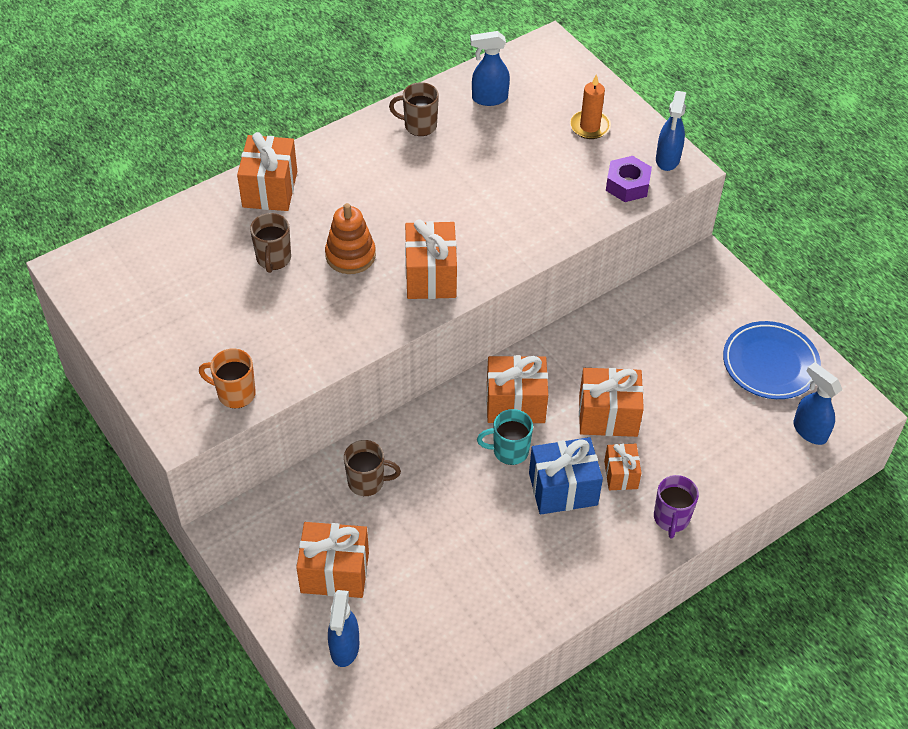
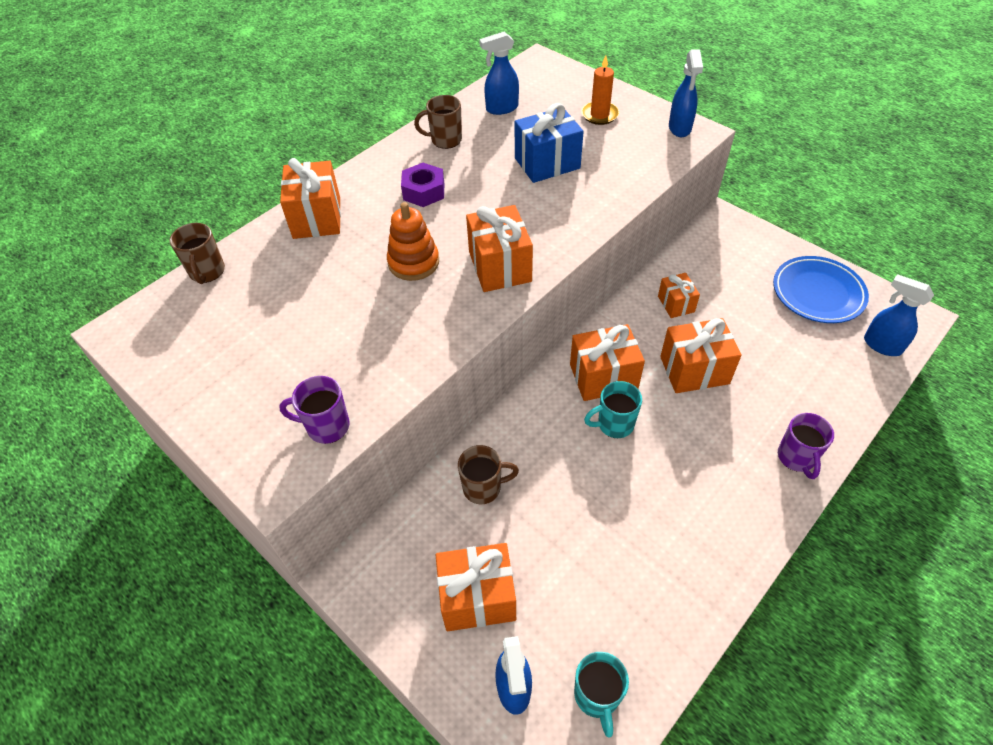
camera: 10 degrees left, 0 degrees up
orange mug [199,348,256,408] -> purple mug [279,376,350,444]
brown mug [250,213,291,273] -> brown mug moved to [170,223,225,284]
blue gift [529,437,603,514] -> blue gift moved to [515,103,584,183]
orange gift [604,444,642,490] -> orange gift moved to [658,273,700,318]
purple nut [606,156,652,202] -> purple nut moved to [401,163,444,207]
none -> turquoise mug [574,652,629,738]

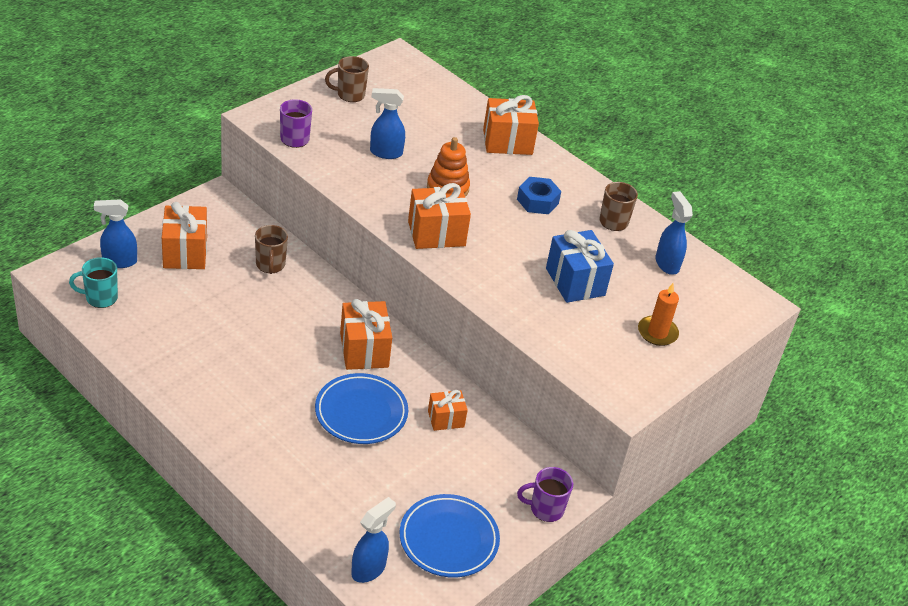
camera: 85 degrees right, 10 degrees down
brown mug [170,223,225,284] -> brown mug moved to [325,56,369,102]
purple nut [401,163,444,207] -> blue nut [517,177,561,214]
turquoise mug [584,381,642,438] -> none
orange gift [660,318,742,393] -> blue plate [315,373,408,444]
blue spray bottle [669,49,703,137] -> blue spray bottle moved to [370,88,405,159]
purple mug [778,413,834,479] -> purple mug moved to [517,467,573,522]

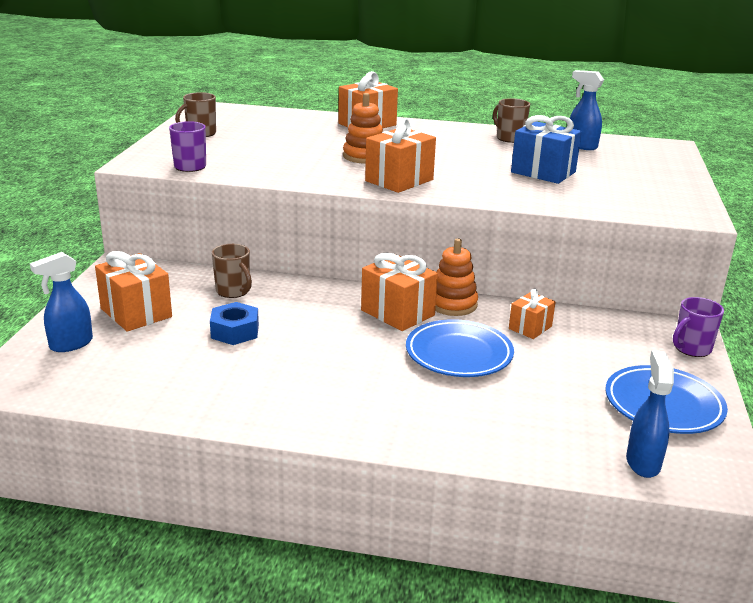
camera: 30 degrees left, 15 degrees down
turquoise mug [69,257,118,308] -> none
blue spray bottle [370,88,405,159] -> none
blue nut [517,177,561,214] -> blue nut moved to [210,302,259,345]
orange candle [638,283,679,346] -> none
none -> orange stacking toy [435,238,478,316]

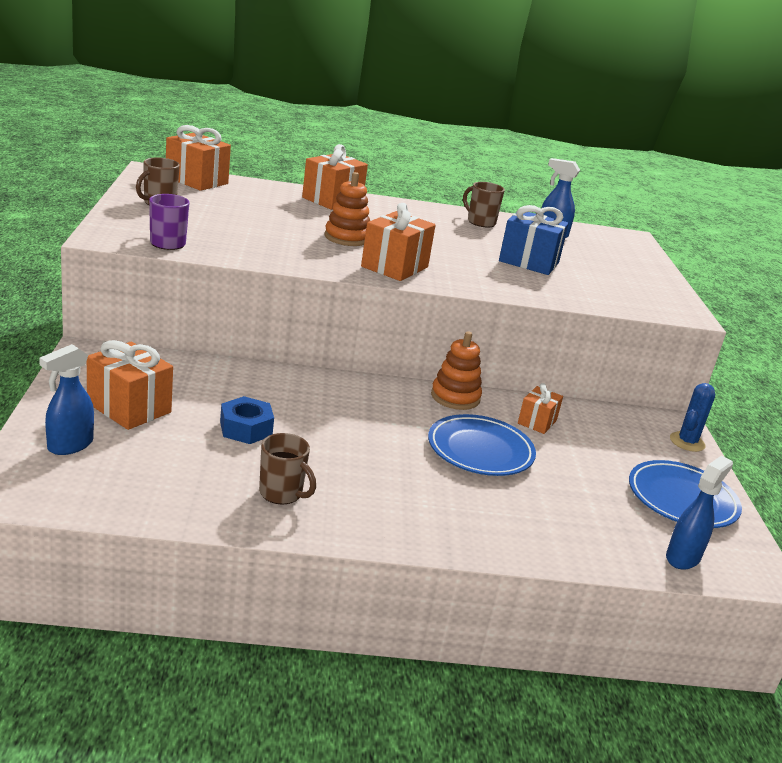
camera: 15 degrees left, 0 degrees up
brown mug [212,244,252,298] -> brown mug moved to [259,433,316,504]
orange gift [361,253,438,331] -> orange gift moved to [166,125,231,191]
blue spray bottle [626,350,674,478] -> blue spray bottle turned 45 degrees clockwise [666,456,733,570]
purple mug [673,297,724,357] -> blue cactus [670,383,715,452]

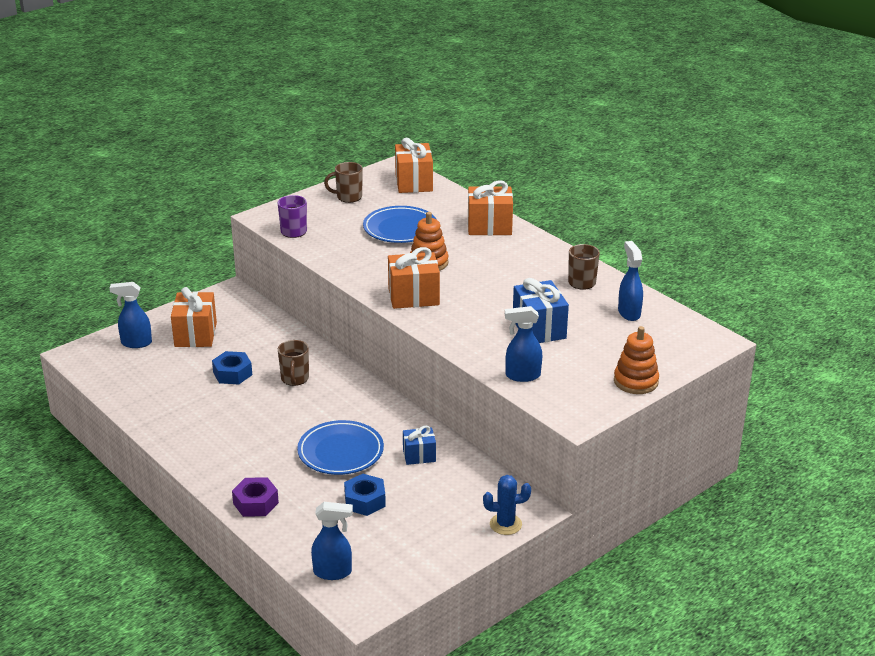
camera: 55 degrees right, 5 degrees up
brown mug [259,433,316,504] -> brown mug moved to [278,340,309,386]
orange stacking toy [431,331,482,410] -> orange stacking toy moved to [614,326,659,394]
orange gift [518,383,563,434] -> blue gift [403,425,436,465]
blue plate [629,460,742,528] -> blue plate moved to [363,206,437,243]
none -> purple nut [232,477,279,517]
none -> blue nut [344,474,386,516]
none -> blue spray bottle [505,306,542,382]

